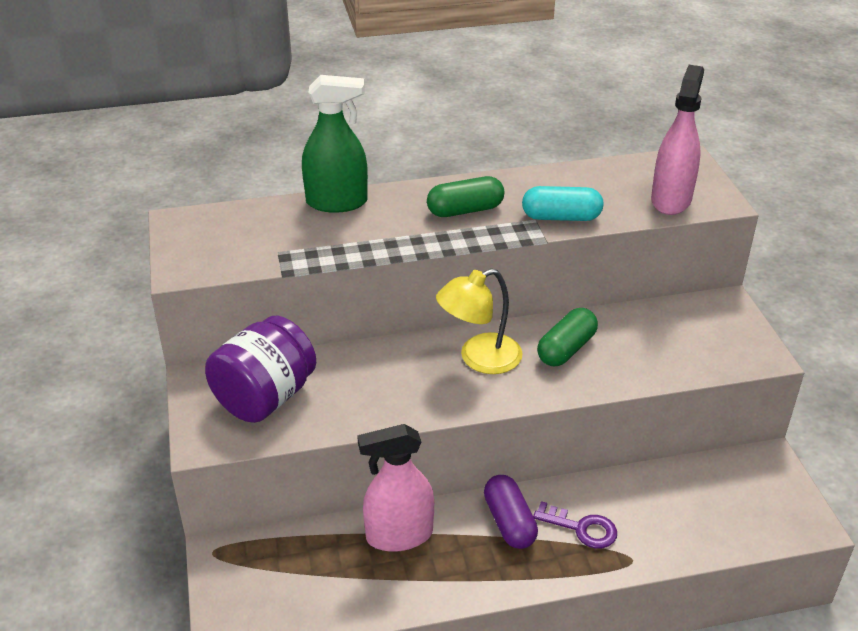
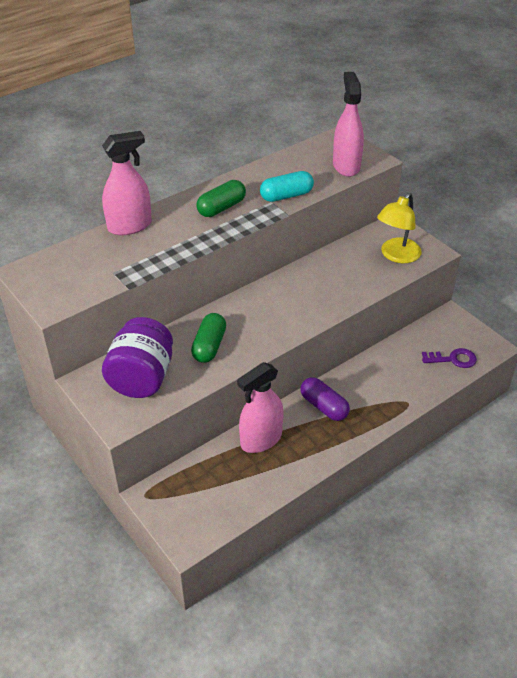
camera: 25 degrees left, 5 degrees up
green spray bottle [302,75,368,213] -> pink spray bottle [102,131,152,235]
yellow lamp [436,269,523,374] -> yellow lamp moved to [377,193,422,263]
purple key [533,501,617,548] -> purple key moved to [422,348,477,368]
green capsule [537,308,598,366] -> green capsule moved to [191,313,226,363]

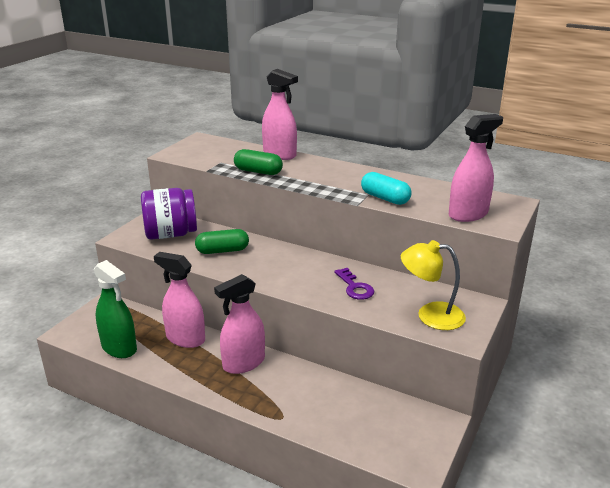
camera: 65 degrees right, 15 degrees down
green capsule [196,180,246,217] -> green capsule moved to [234,149,283,175]
purple capsule [301,377,350,421] -> pink spray bottle [214,274,265,374]
purple key [422,348,477,368] -> purple key moved to [334,268,374,300]
none -> green spray bottle [94,260,137,358]

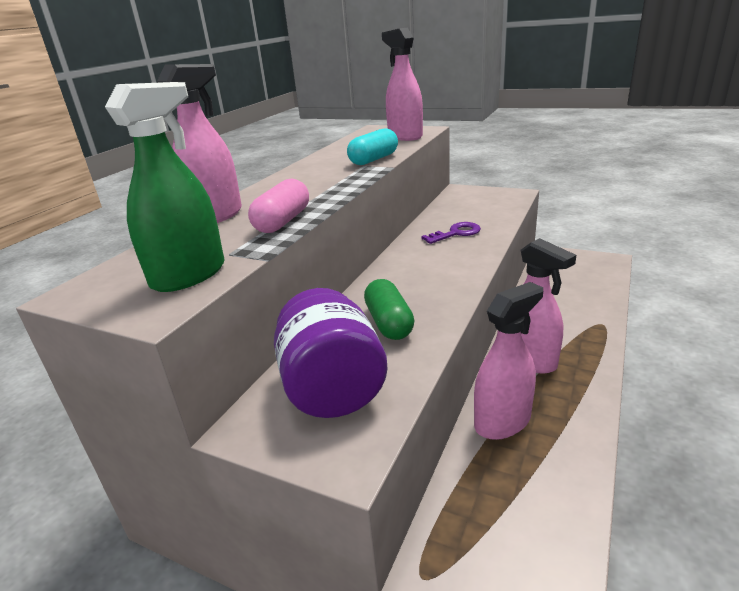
camera: 90 degrees left, 0 degrees up
green spray bottle [94,260,137,358] -> green spray bottle moved to [105,82,225,292]
pink spray bottle [154,252,205,348] -> pink spray bottle turned 150 degrees counterclockwise [474,282,543,440]
green capsule [234,149,283,175] -> pink capsule [248,179,309,233]
yellow lamp [401,240,466,330] -> none

